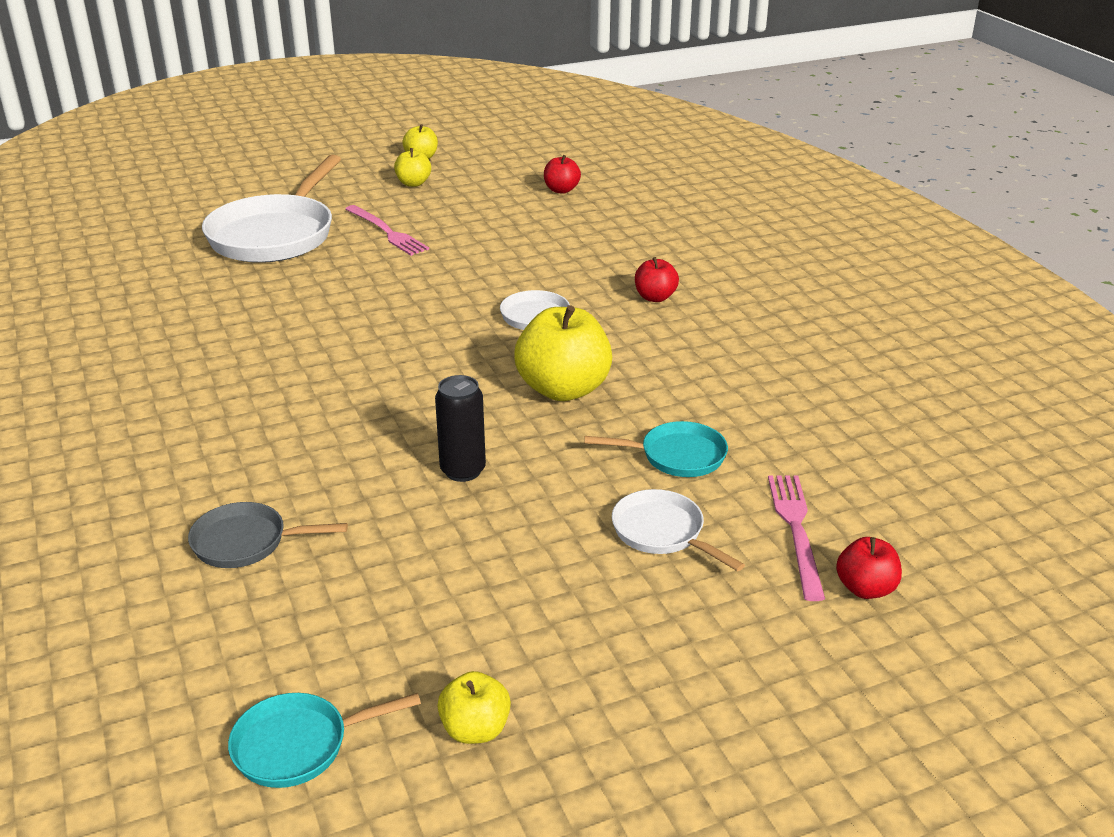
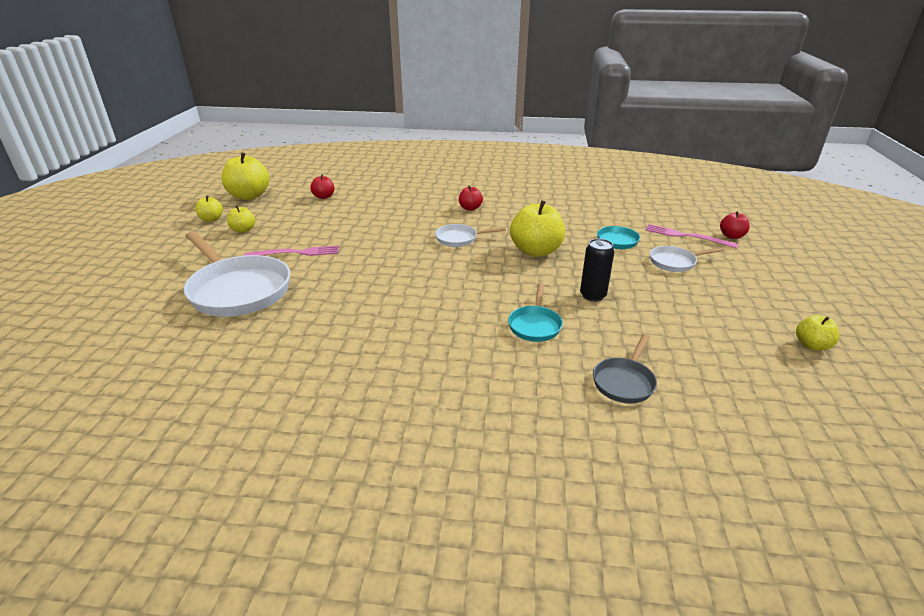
camera: 60 degrees left, 0 degrees up
turquoise pan [228,693,421,788] -> turquoise pan moved to [508,283,563,342]
none -> yellow apple [222,152,269,200]

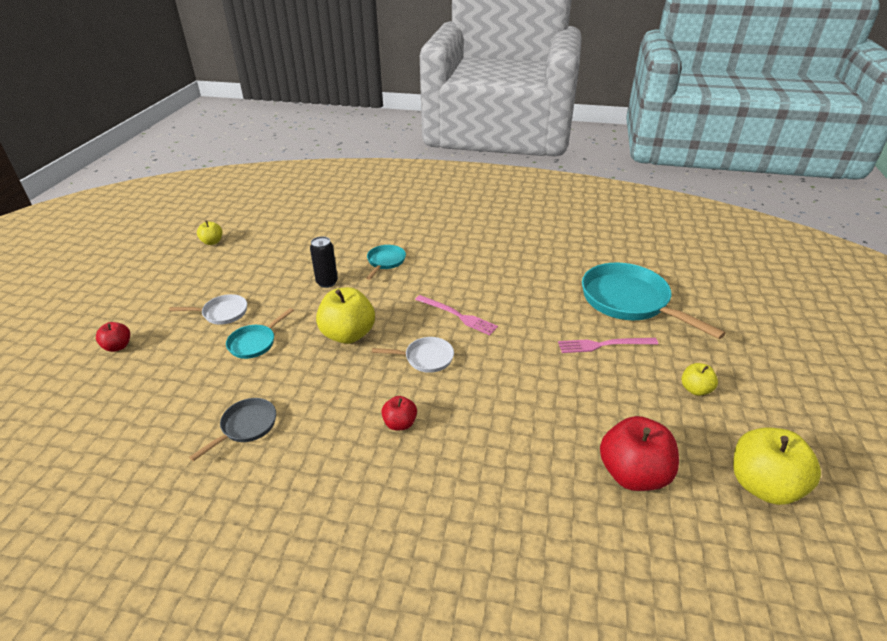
camera: 175 degrees left, 5 degrees up
white pan [184,231,290,317] -> turquoise pan [582,263,726,339]
yellow apple [195,196,223,222] -> none
red apple [310,174,334,199] -> red apple [600,416,679,491], size x1.91
grey pan [593,334,657,403] -> grey pan moved to [189,398,276,461]
pink fork [645,224,738,248] -> pink fork moved to [415,295,498,335]

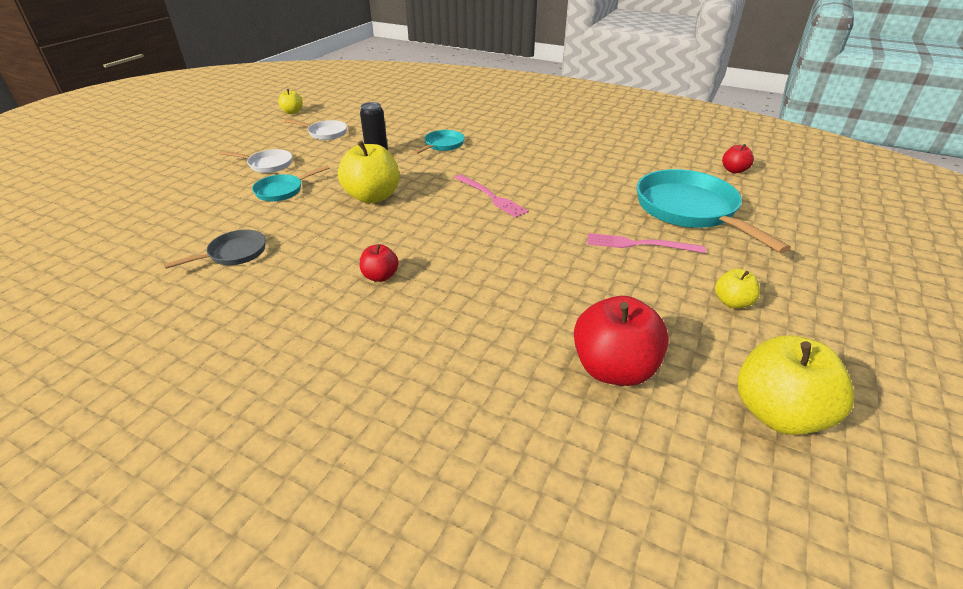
camera: 15 degrees right, 0 degrees up
red apple [96,322,130,352] -> red apple moved to [722,144,754,173]
white pan [372,337,454,373] -> white pan moved to [285,119,347,140]

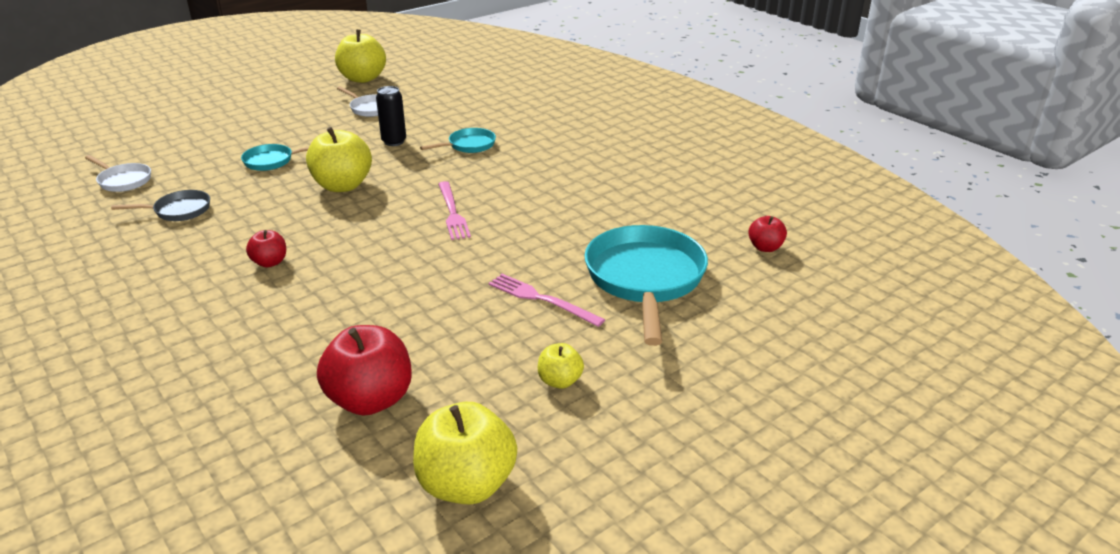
camera: 25 degrees right, 5 degrees down
white pan [220,149,292,173] -> white pan moved to [85,155,151,192]
yellow apple [278,89,303,114] -> yellow apple [335,29,386,83], size x1.91

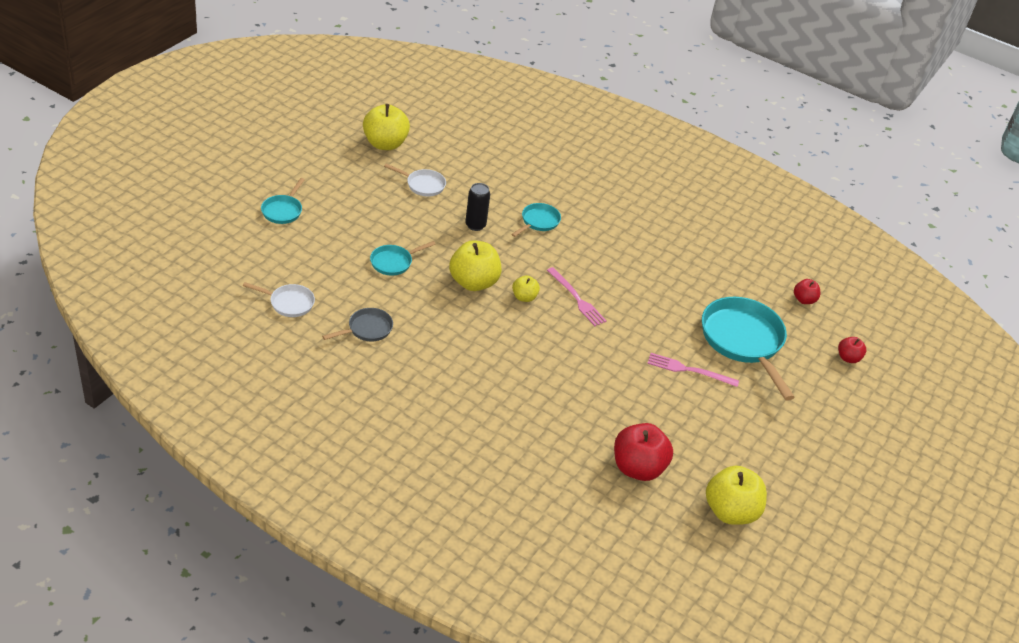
camera: 25 degrees left, 10 degrees up
red apple [246,230,286,268] -> red apple moved to [838,337,866,363]
yellow apple [538,343,584,389] -> yellow apple moved to [512,275,540,302]
none -> turquoise pan [261,178,305,224]

